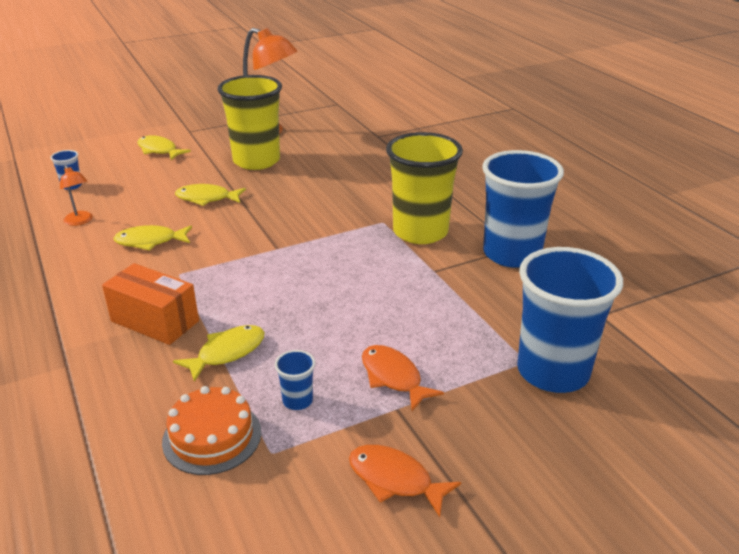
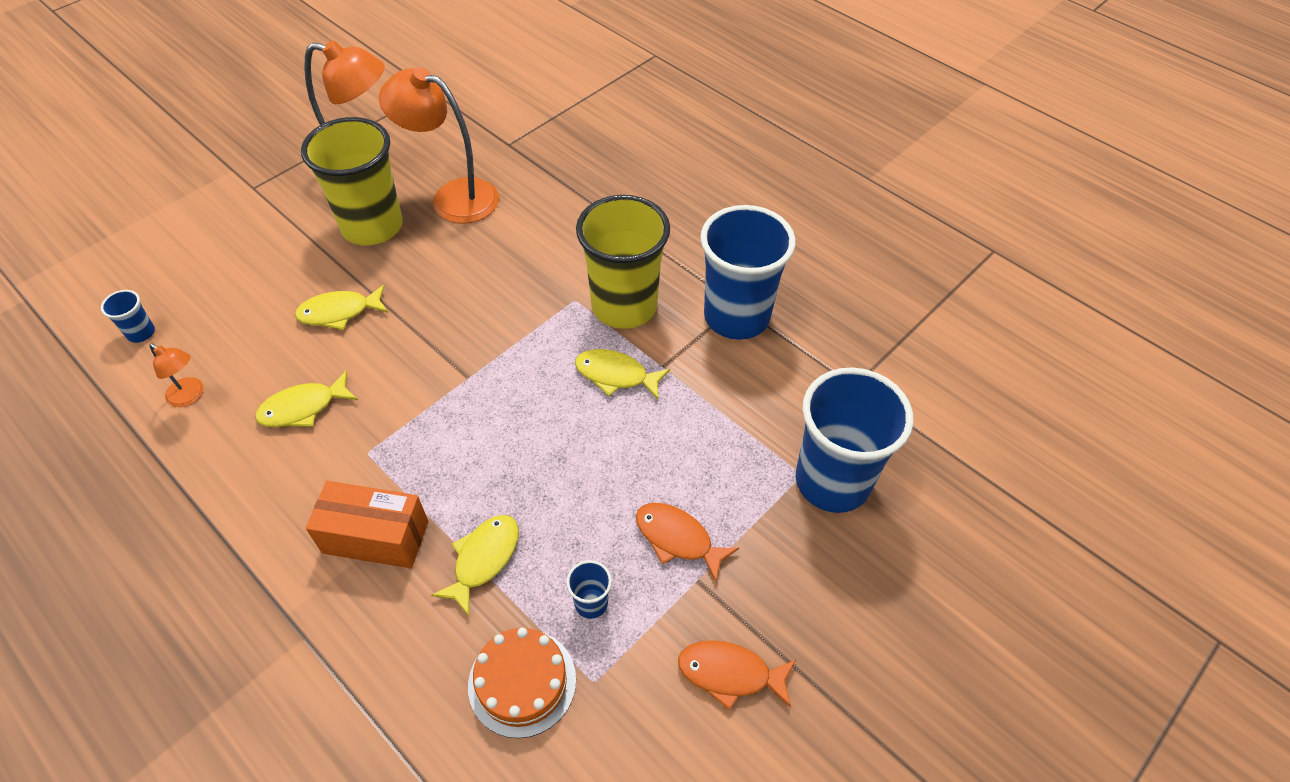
camera: 20 degrees left, 20 degrees up
yellow fish [137,135,191,160] -> yellow fish moved to [575,349,670,399]
none -> orange lamp [379,67,499,223]

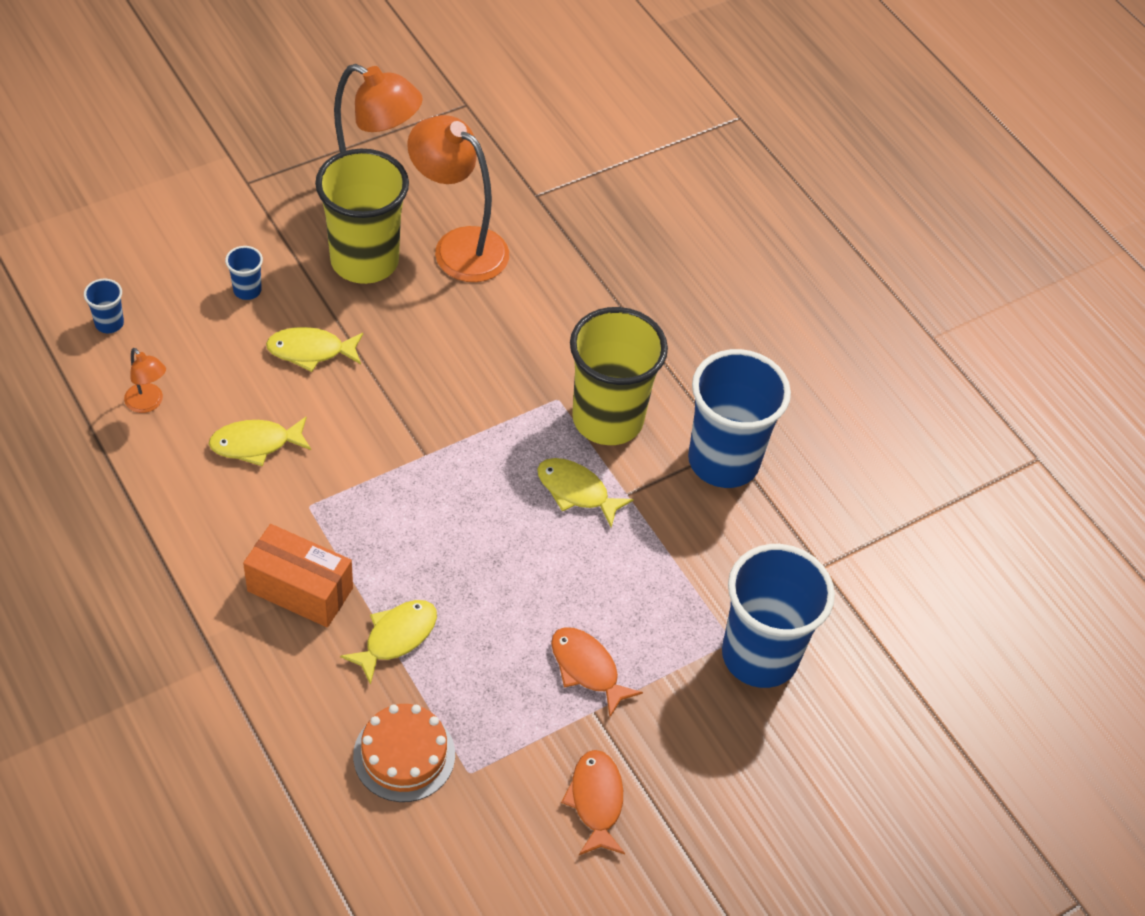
camera: 10 degrees right, 0 degrees up
blue cup [566,560,612,619] -> blue cup moved to [225,246,263,300]
orange fish [678,640,796,710] -> orange fish turned 60 degrees clockwise [561,750,625,855]

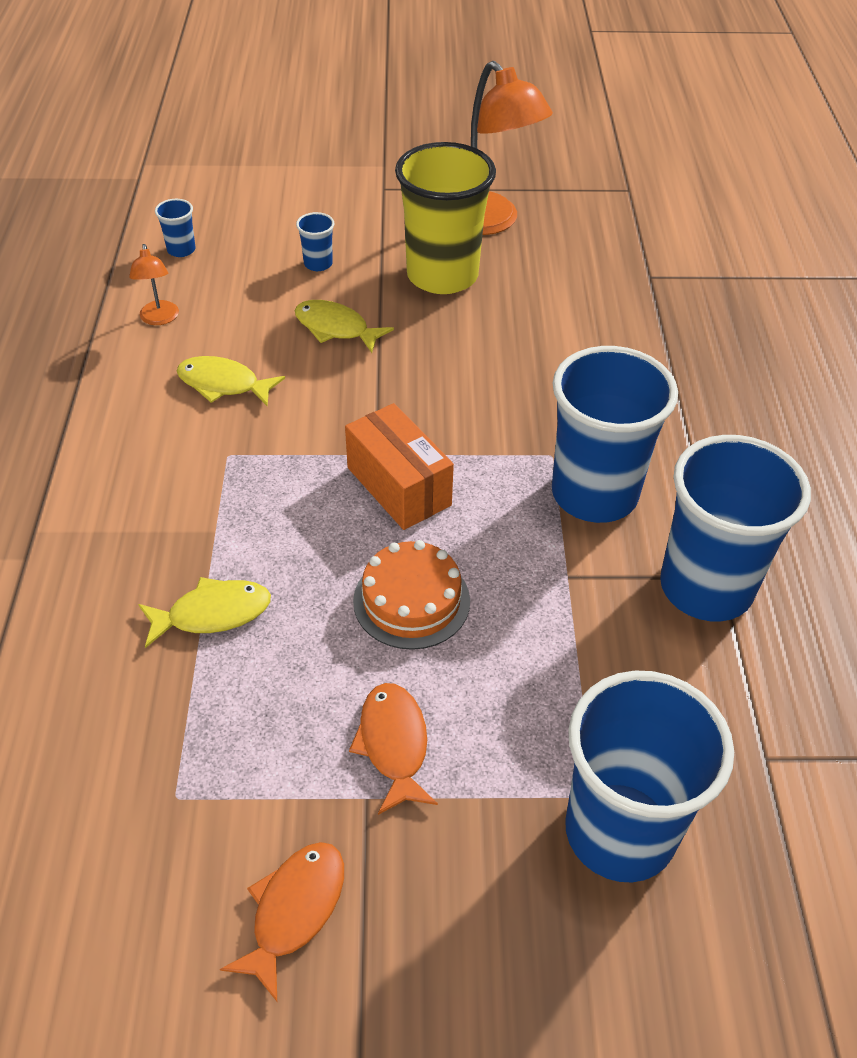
camera: 35 degrees right, 5 degrees down
orange box [243,524,353,627] -> orange box moved to [345,403,454,530]
orange cake [353,704,455,802] -> orange cake moved to [353,540,470,650]
orange lamp [407,115,509,282] -> none
yellow fish [537,458,634,527] -> none
yellow cup [570,307,668,445] -> blue cup [552,346,678,523]

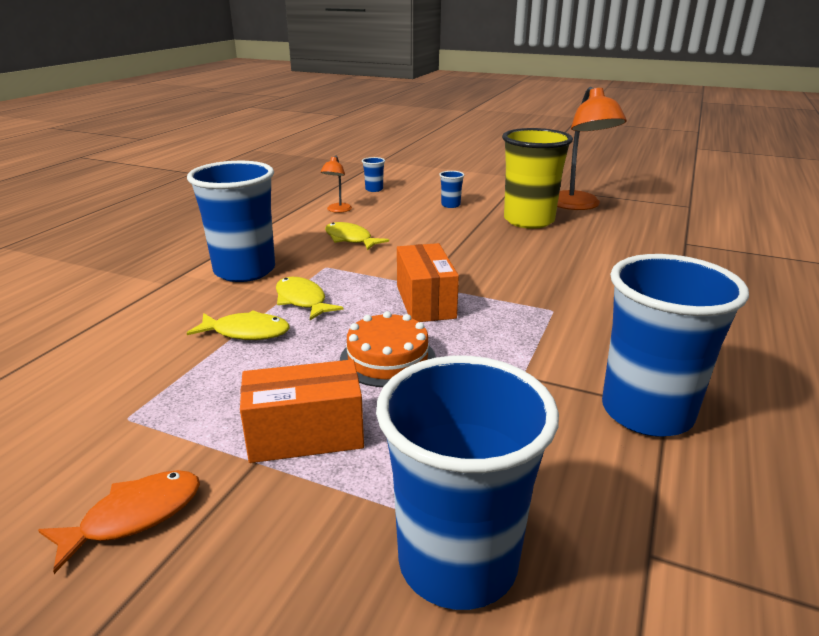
camera: 25 degrees right, 20 degrees down
yellow fish [295,300,394,353] -> yellow fish moved to [276,277,343,320]
orange fish [349,683,438,815] -> orange box [240,359,364,463]
blue cup [552,346,678,523] -> blue cup moved to [187,161,275,282]

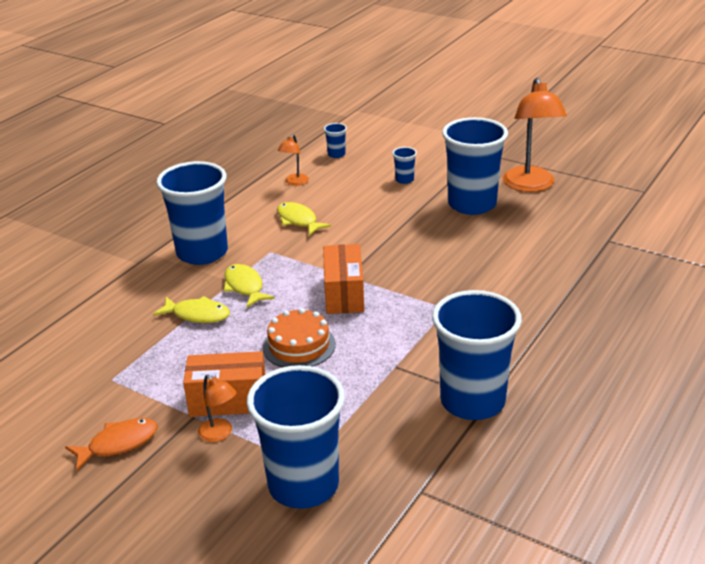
camera: 10 degrees right, 5 degrees up
yellow cup [502,128,573,229] -> blue cup [442,117,508,215]
none -> orange lamp [198,375,237,442]

